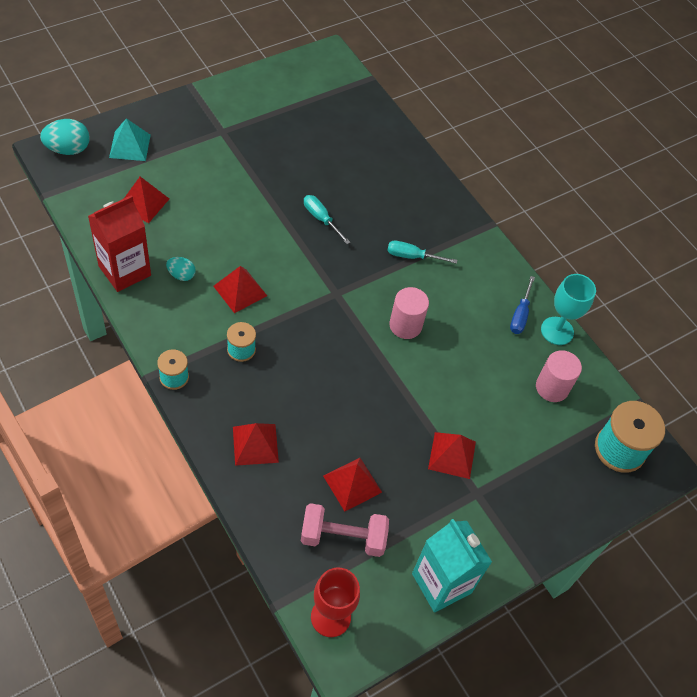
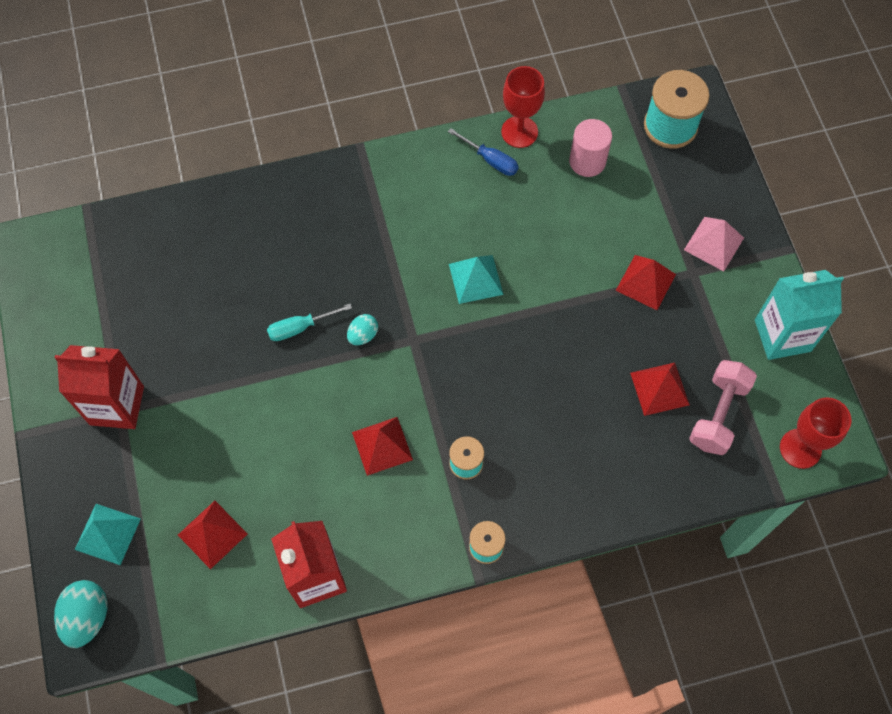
camera: 65 degrees left, 10 degrees up
turquoise egg [166,257,196,281] -> turquoise egg moved to [347,314,378,345]
red pyramid [233,423,279,466] -> none
turquoise screwdriver [387,241,457,264] -> none
pink cylinder [389,287,429,339] -> turquoise pyramid [449,255,504,304]
turquoise goblet [541,274,596,345] -> red goblet [501,66,545,148]
none -> red carton [55,345,144,429]
none -> pink pyramid [684,217,744,271]

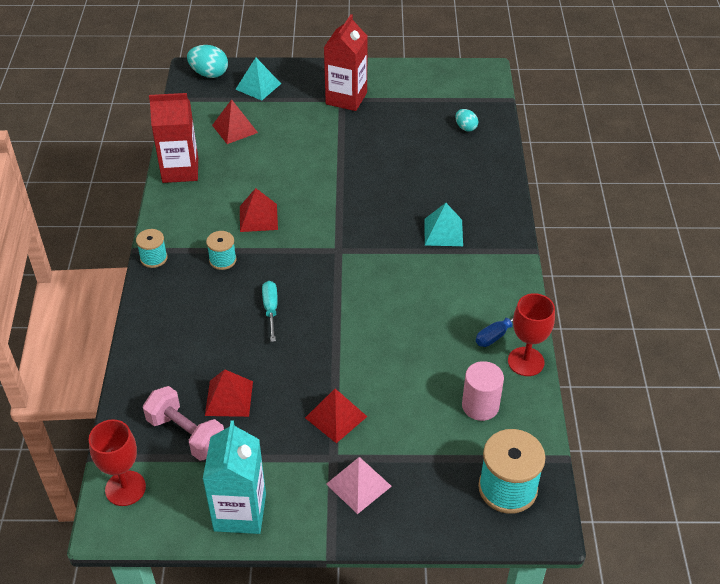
camera: 105 degrees right, 20 degrees down
turquoise screwdriver [267,304,352,341] -> turquoise screwdriver moved to [262,281,278,342]
turquoise egg [347,314,378,345] -> turquoise egg moved to [456,109,478,132]
turquoise pyramid [449,255,504,304] -> turquoise pyramid moved to [424,203,463,246]

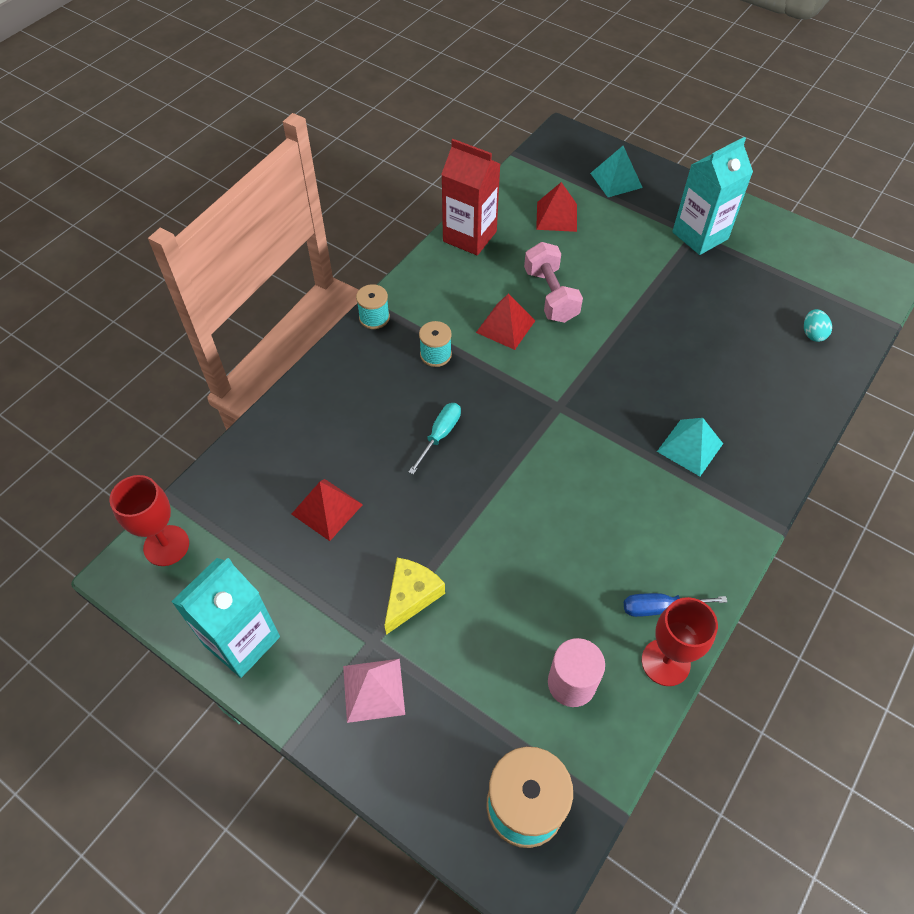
camera: 35 degrees right, 10 degrees up
pink dumbbell [143,386,224,461] -> pink dumbbell moved to [524,242,583,323]
turquoise egg [187,45,228,78] -> none
red pyramid [305,389,367,443] -> yellow cheese [384,558,445,635]
red carton [324,14,368,111] -> turquoise carton [672,137,753,255]

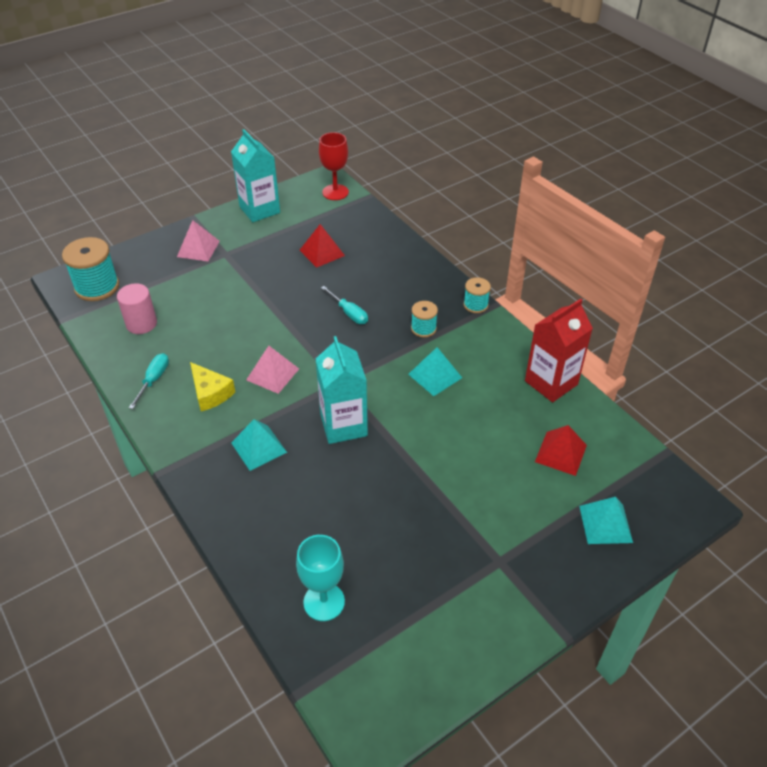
camera: 110 degrees right, 10 degrees down
yellow cheese [384,558,445,635] -> yellow cheese moved to [190,362,235,411]
red pyramid [476,294,536,350] -> turquoise pyramid [408,347,462,396]
pink dumbbell [524,242,583,323] -> none
blue screwdriver [624,593,727,617] -> turquoise screwdriver [129,353,169,409]
red goblet [642,597,718,686] -> none
turquoise carton [672,137,753,255] -> turquoise carton moved to [316,336,368,444]
turquoise egg [804,309,832,342] -> turquoise goblet [296,535,345,621]
none -> pink pyramid [246,346,299,394]

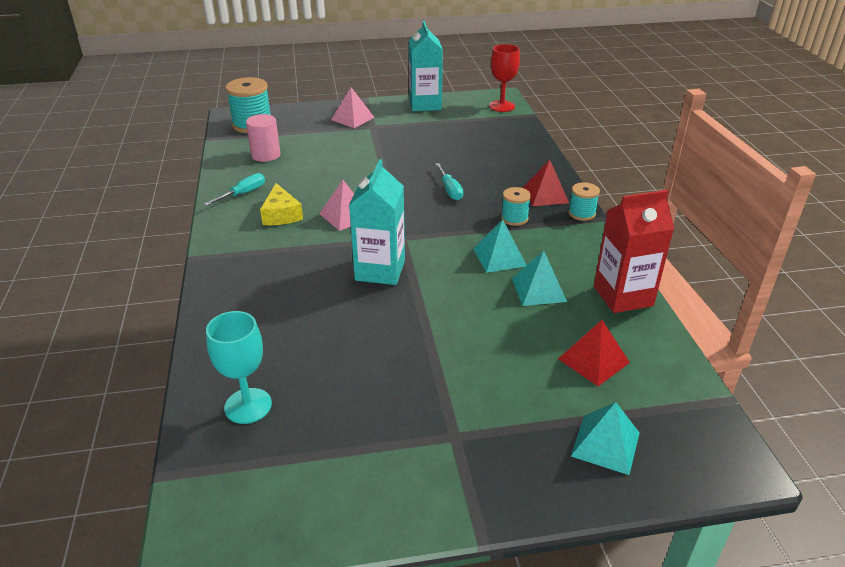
camera: 25 degrees right, 10 degrees down
turquoise pyramid [231,419,287,471] -> turquoise pyramid moved to [512,251,567,306]
red pyramid [300,224,345,268] -> red pyramid moved to [523,160,569,206]

